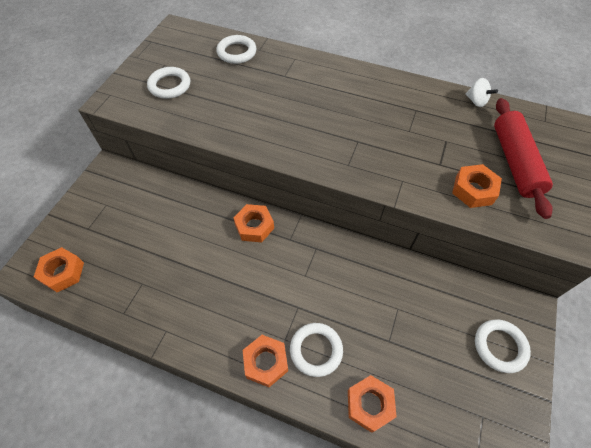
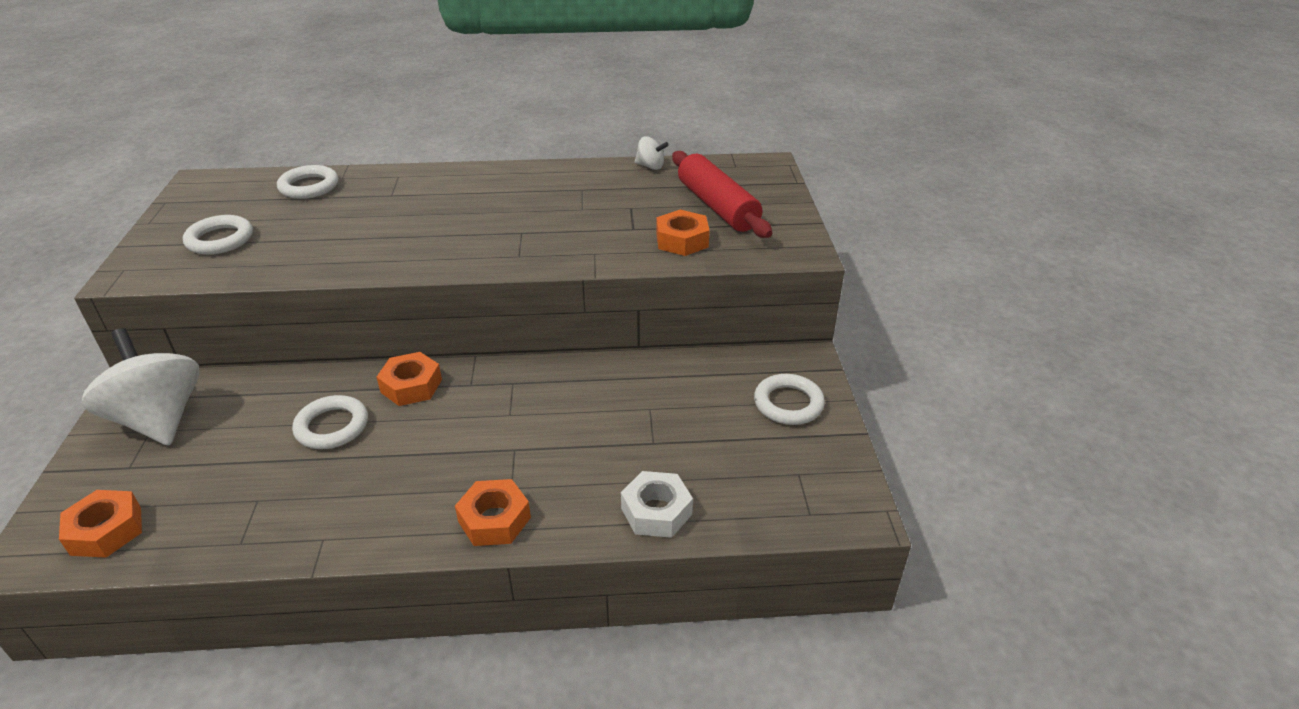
camera: 25 degrees left, 20 degrees down
white ring [290,323,343,377] -> white ring moved to [292,395,368,449]
orange nut [348,375,397,433] -> white nut [621,471,693,538]
none -> white spinning top [82,328,199,445]

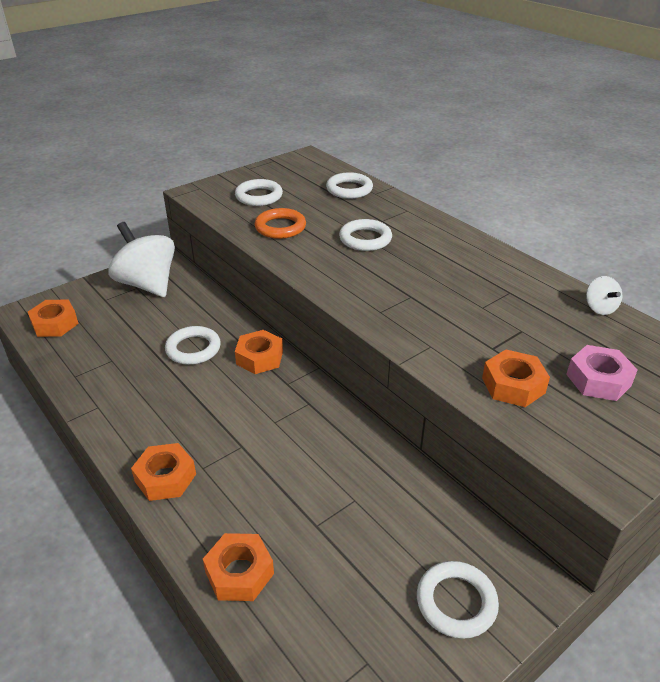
camera: 55 degrees right, 0 degrees up
white spinning top [82,328,199,445] -> white spinning top turned 60 degrees counterclockwise [108,222,175,297]
white nut [621,471,693,538] -> orange nut [203,533,274,601]
red rolling pin [672,151,772,238] -> pink nut [566,345,638,401]
none -> orange ring [255,208,306,239]
none -> white ring [339,219,392,251]

